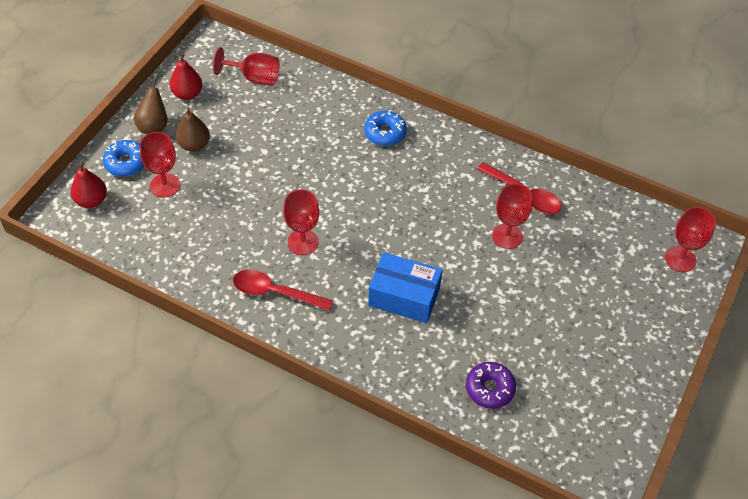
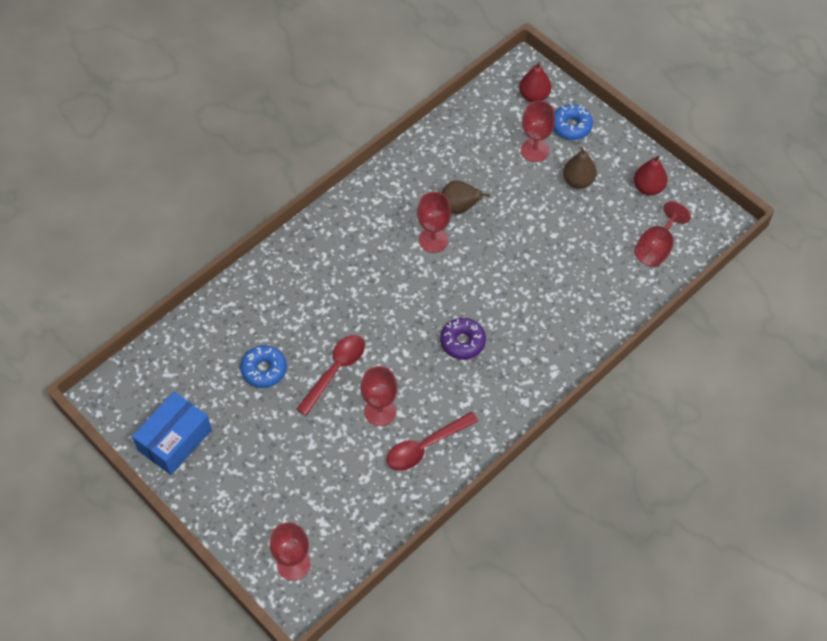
camera: 110 degrees right, 5 degrees up
brown pear [134,77,168,134] -> brown pear moved to [442,181,490,214]
red spoon [233,270,333,311] -> red spoon moved to [296,335,365,416]
blue donut [364,110,407,146] -> blue donut moved to [240,345,287,388]
blue box [368,252,443,323] -> blue box moved to [132,391,212,475]
purple donut [466,362,516,409] -> purple donut moved to [440,318,486,359]

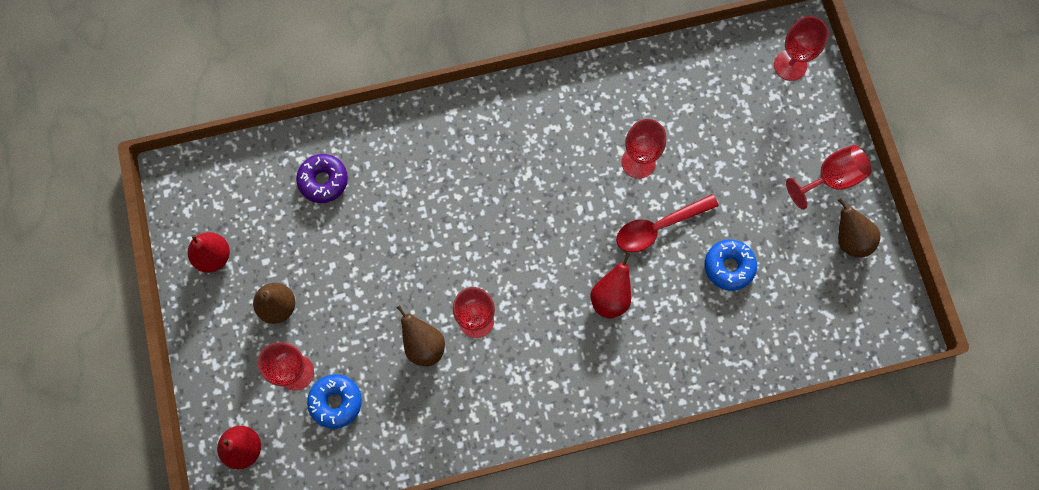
camera: 150 degrees left, 15 degrees up
blue box [132,391,212,475] -> brown pear [838,198,881,257]
red spoon [387,412,478,471] -> none
purple donut [440,318,486,359] -> purple donut moved to [296,154,348,203]
blue donut [553,104,593,140] -> blue donut moved to [307,374,362,429]
red goblet [634,201,691,267] -> red goblet moved to [786,145,872,210]
none -> red pear [591,253,631,318]

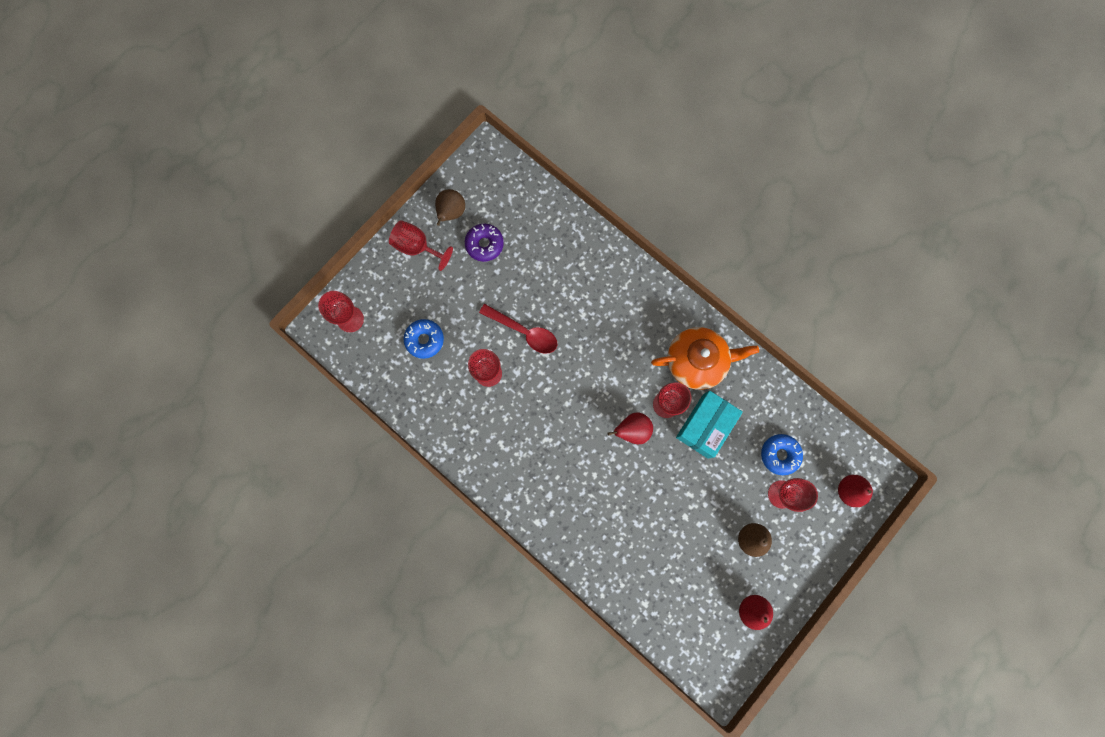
camera: 125 degrees left, 5 degrees up
purple donut [296,154,348,203] -> purple donut moved to [465,224,504,262]
brown pear [397,305,445,366] -> turquoise box [676,390,743,459]
red pear [591,253,631,318] -> red pear moved to [608,412,653,444]
blue donut [705,239,757,291] -> blue donut moved to [404,319,444,359]
none -> orange teapot [651,327,759,390]

